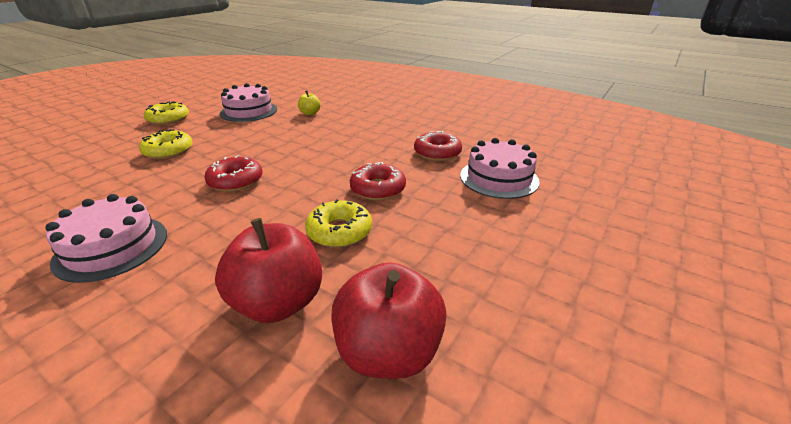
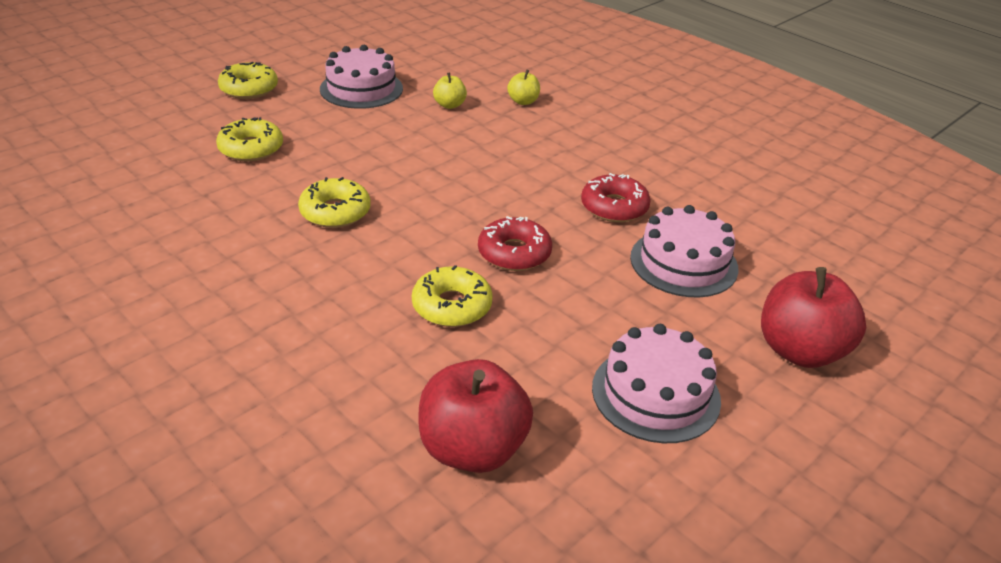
camera: 10 degrees right, 5 degrees up
pink cake [45,194,167,283] -> pink cake moved to [592,324,721,443]
red donut [204,155,263,192] -> yellow donut [298,177,371,228]
red apple [215,218,322,323] -> red apple moved to [761,267,866,368]
none -> yellow apple [507,70,540,105]

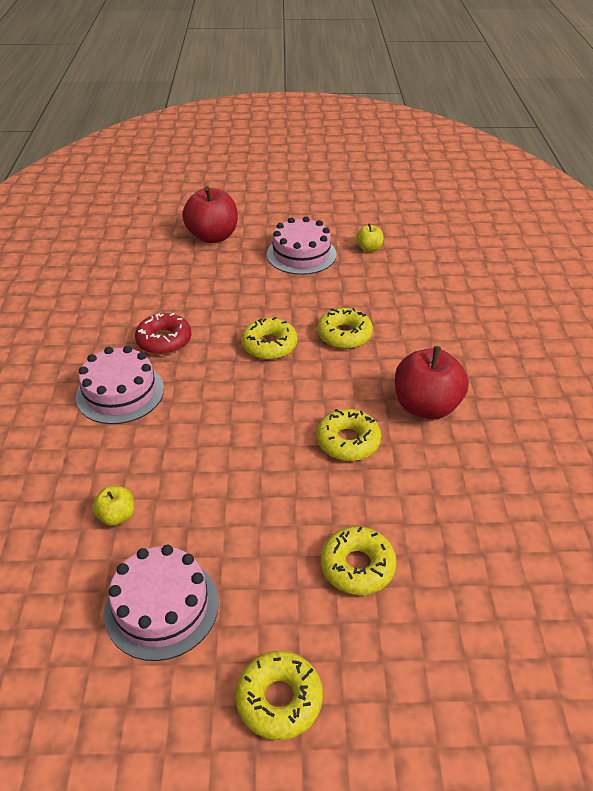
camera: 135 degrees left, 5 degrees up
red apple [419,359,533,473] -> red apple moved to [395,346,469,420]
red donut [478,216,552,271] -> yellow donut [241,317,298,360]
yellow apple [507,70,540,105] -> yellow apple moved to [356,223,384,252]
pink cake [630,205,739,297] -> pink cake moved to [76,346,164,424]

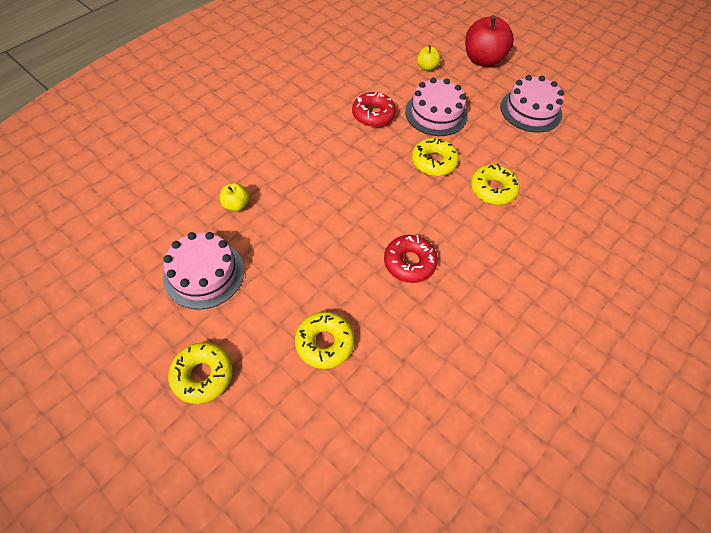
camera: 40 degrees right, 15 degrees up
pink cake [76,346,164,424] -> pink cake moved to [405,78,467,136]
yellow donut [317,409,381,461] -> red donut [384,235,438,283]
yellow apple [356,223,384,252] -> yellow apple moved to [417,45,441,71]
red apple [395,346,469,420] -> none

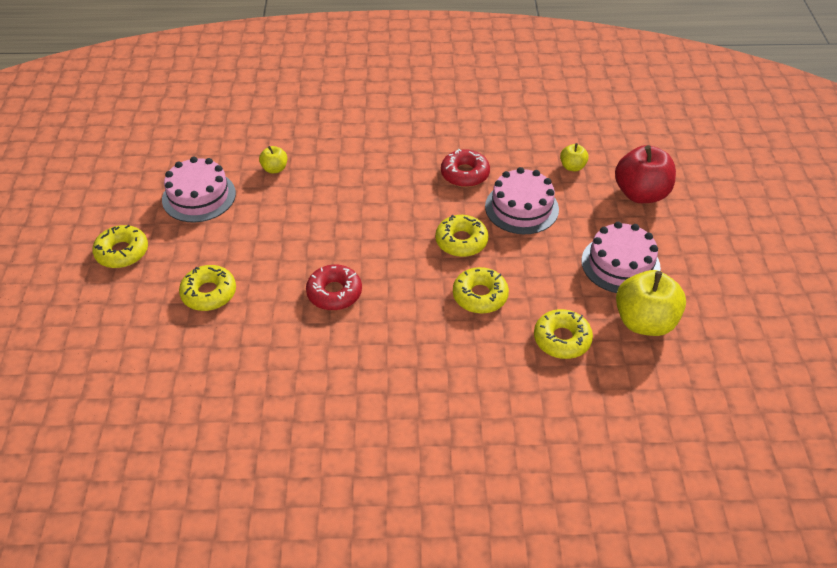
camera: 50 degrees right, 10 degrees down
none -> yellow donut [534,309,593,359]
none -> yellow apple [616,270,686,336]

